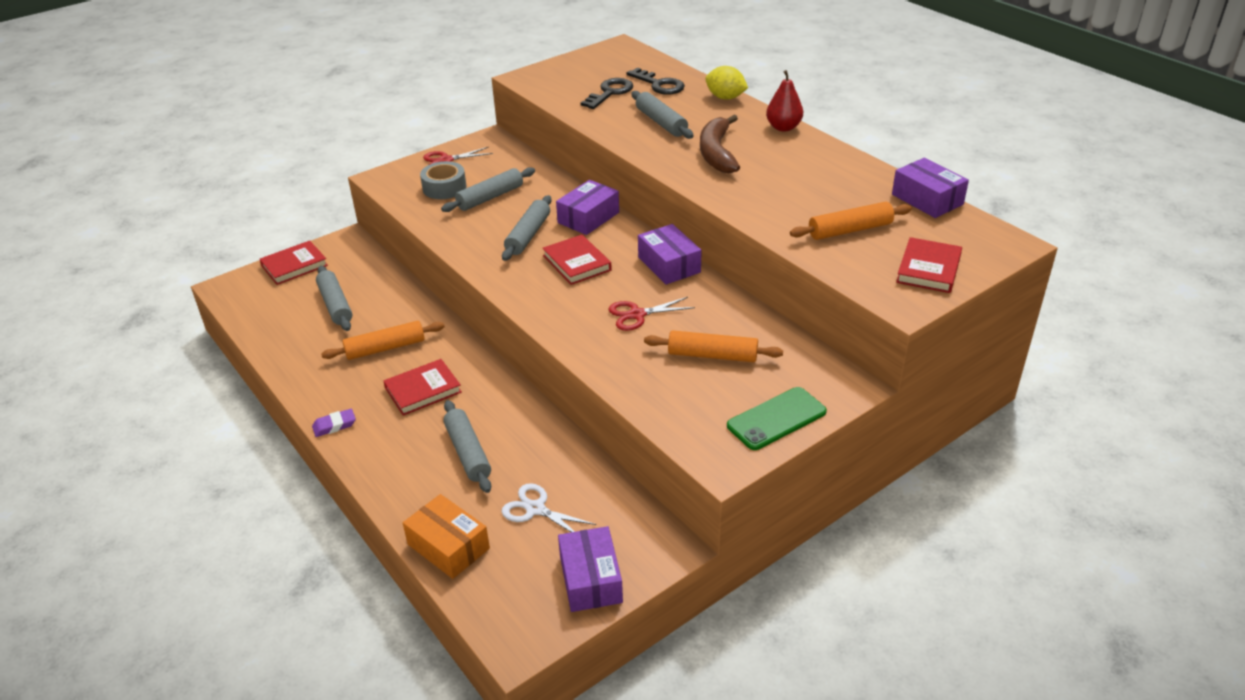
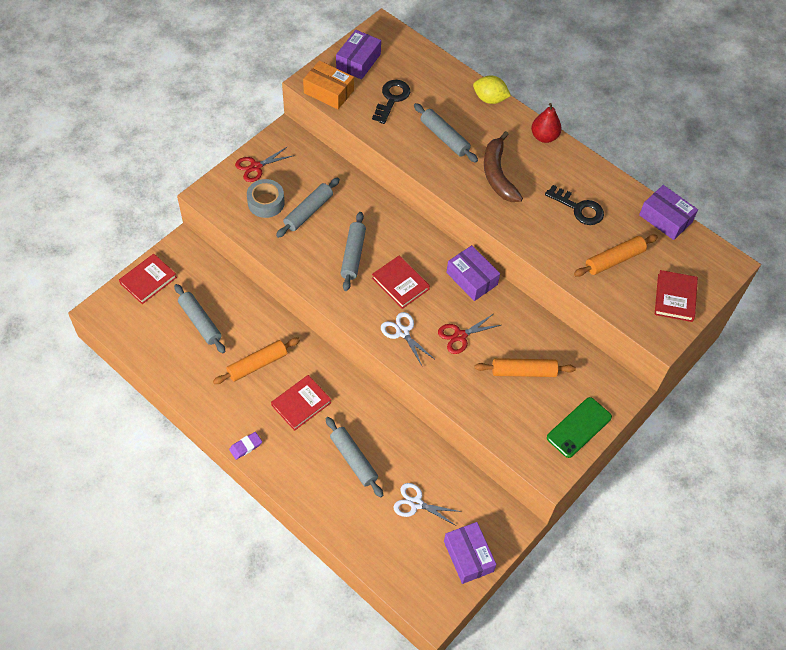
camera: 15 degrees left, 20 degrees up
orange box [403,494,490,579] -> orange box moved to [303,61,354,109]
purple box [556,180,619,235] -> purple box moved to [336,30,381,80]
black key [626,68,685,95] -> black key moved to [545,185,604,225]
none -> white scissors [381,312,434,366]

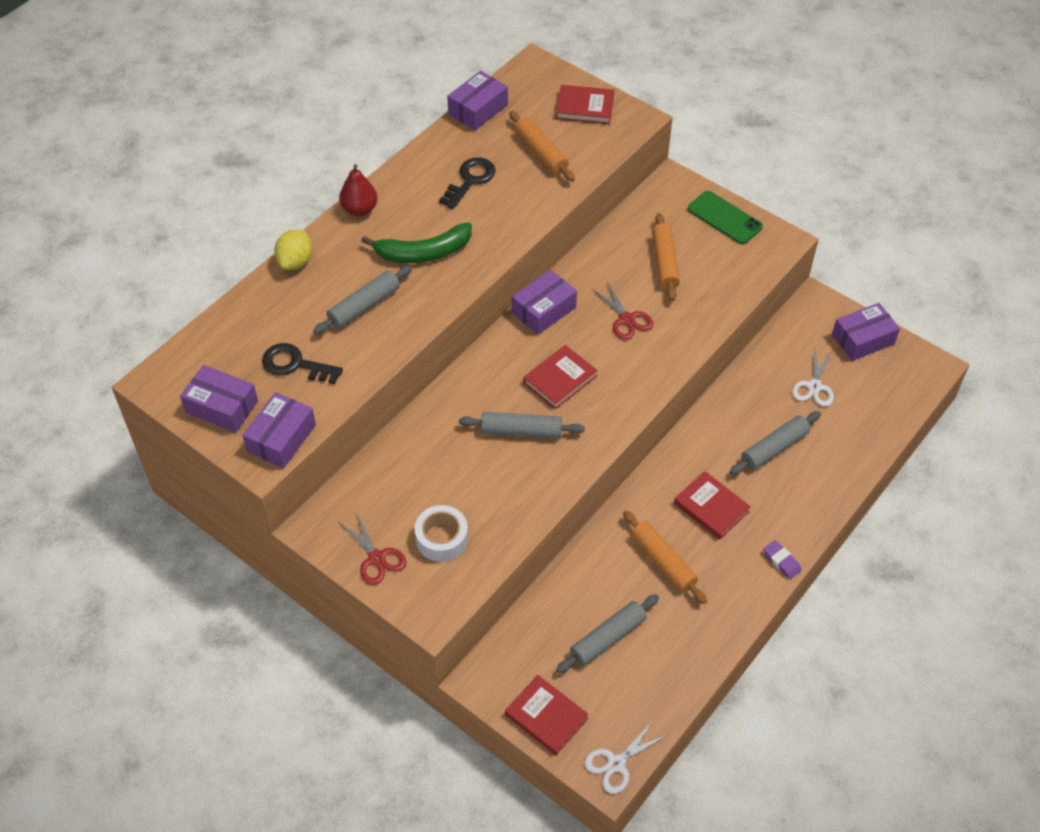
camera: 90 degrees left, 5 degrees down
grey tape [247,179,285,218] -> white tape [414,505,468,562]
grey rolling pin [276,178,340,238] -> none
orange box [303,61,354,109] -> purple box [242,392,316,468]
white scissors [381,312,434,366] -> white scissors moved to [584,721,669,794]
brown banana [484,131,523,202] -> green banana [361,222,472,263]

